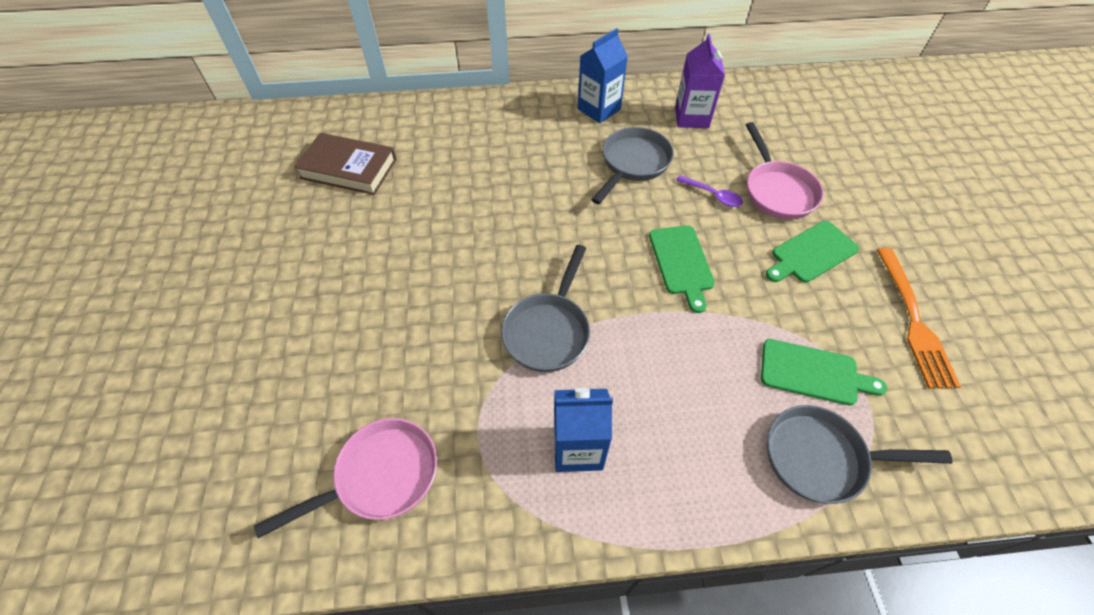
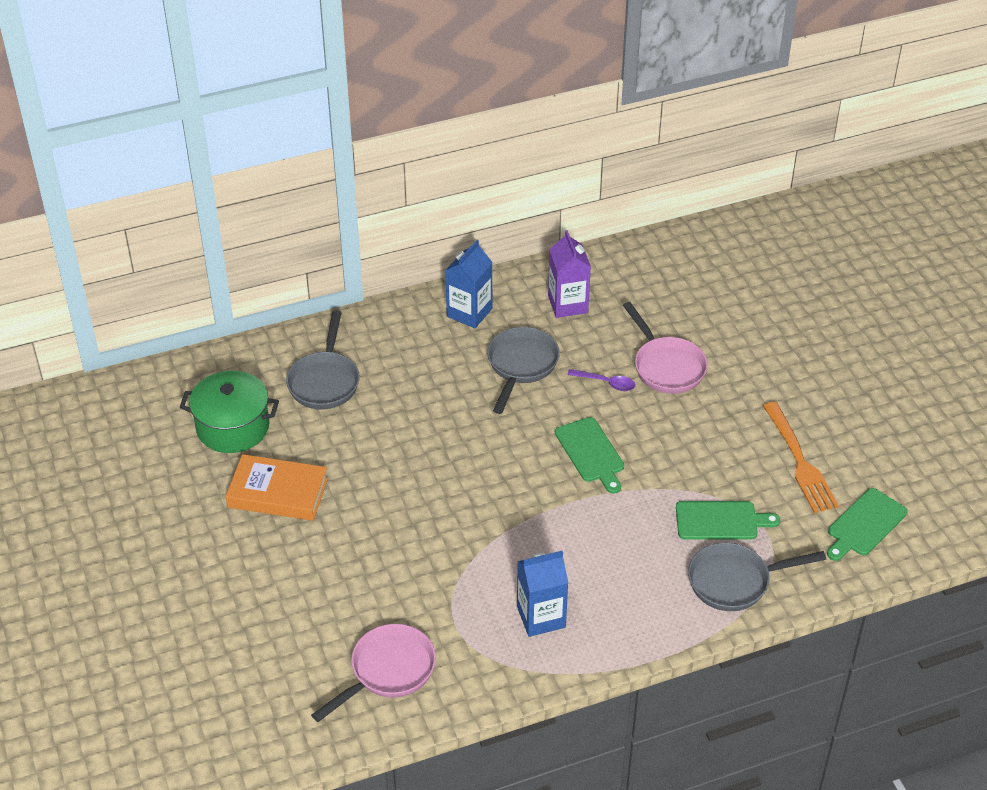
camera: 15 degrees left, 10 degrees down
brown book [294,133,397,195] -> green pot [180,371,279,453]
grey pan [501,245,590,372] -> grey pan moved to [286,310,360,409]
green cutting board [766,221,859,283] -> green cutting board moved to [827,488,907,561]
none -> orange book [226,454,328,521]

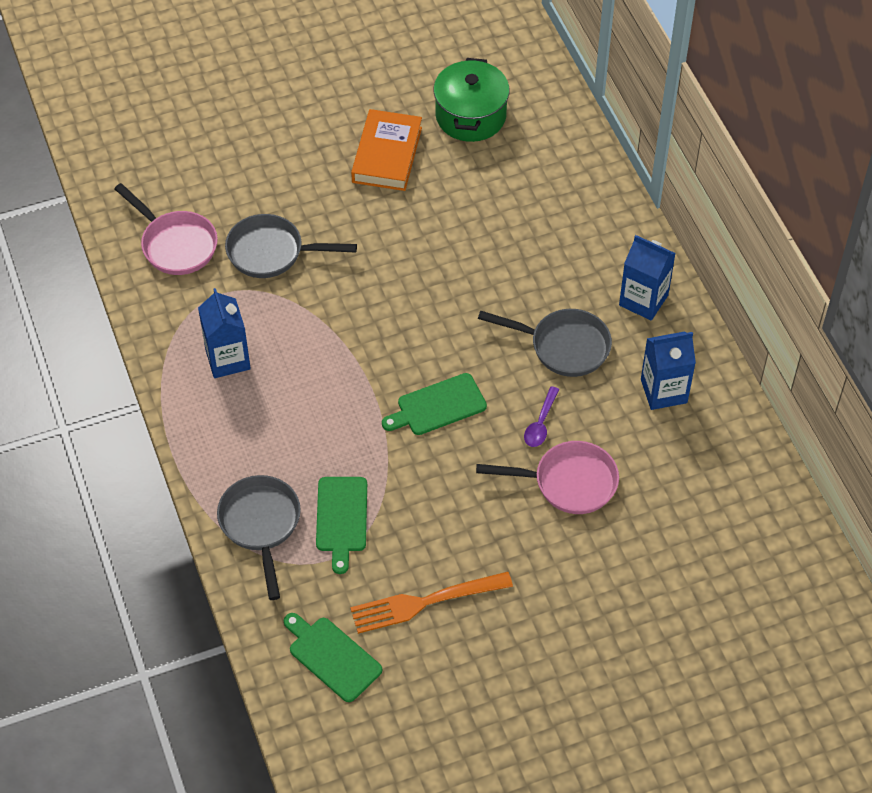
camera: 90 degrees right, 10 degrees up
grey pan [286,310,360,409] -> grey pan moved to [225,214,357,278]
purple carton [548,230,591,318] -> blue carton [641,331,696,410]
pink pan [623,302,708,394] -> pink pan turned 150 degrees counterclockwise [476,441,619,514]

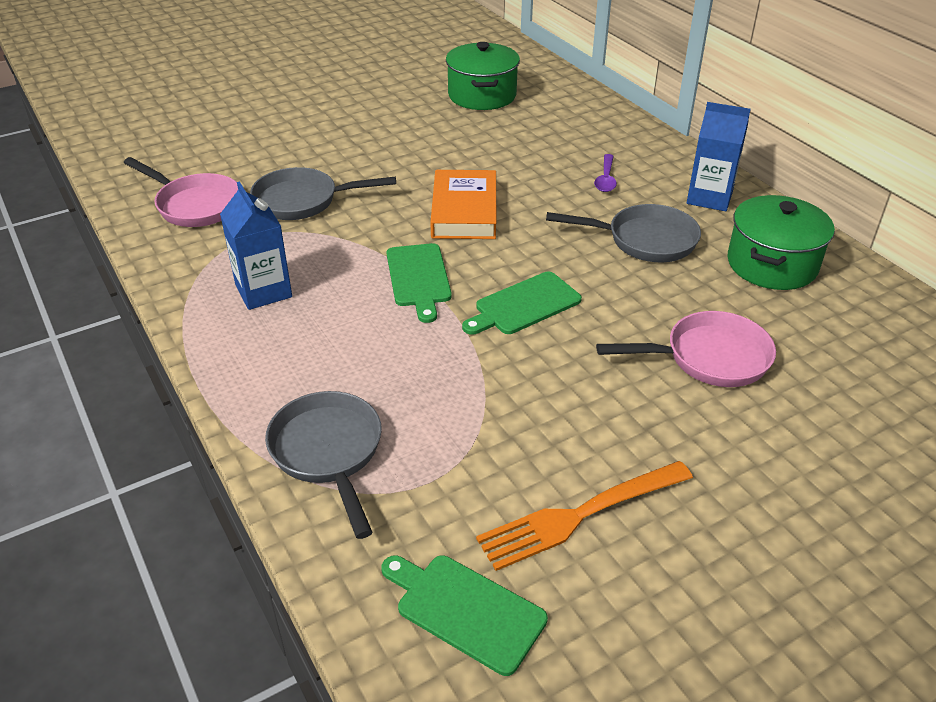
camera: 10 degrees left, 15 degrees down
green cutting board [316,477,367,574] -> green cutting board moved to [387,243,452,323]
orange book [351,109,422,191] -> orange book moved to [430,170,496,239]
purple spoon [524,386,559,447] -> purple spoon moved to [594,154,617,192]
blue carton [641,331,696,410] -> green pot [728,195,835,290]

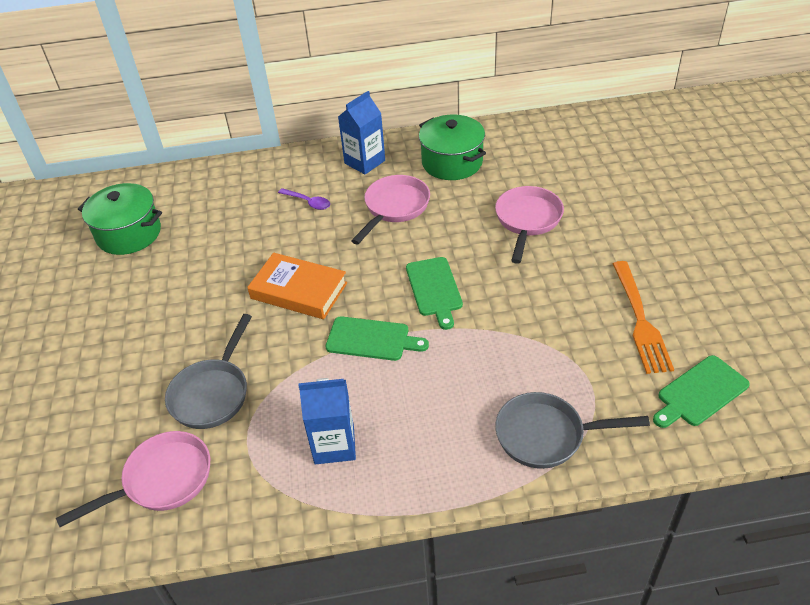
camera: 65 degrees left, 5 degrees up
grey pan [546,204,701,262] -> pink pan [351,175,430,245]

